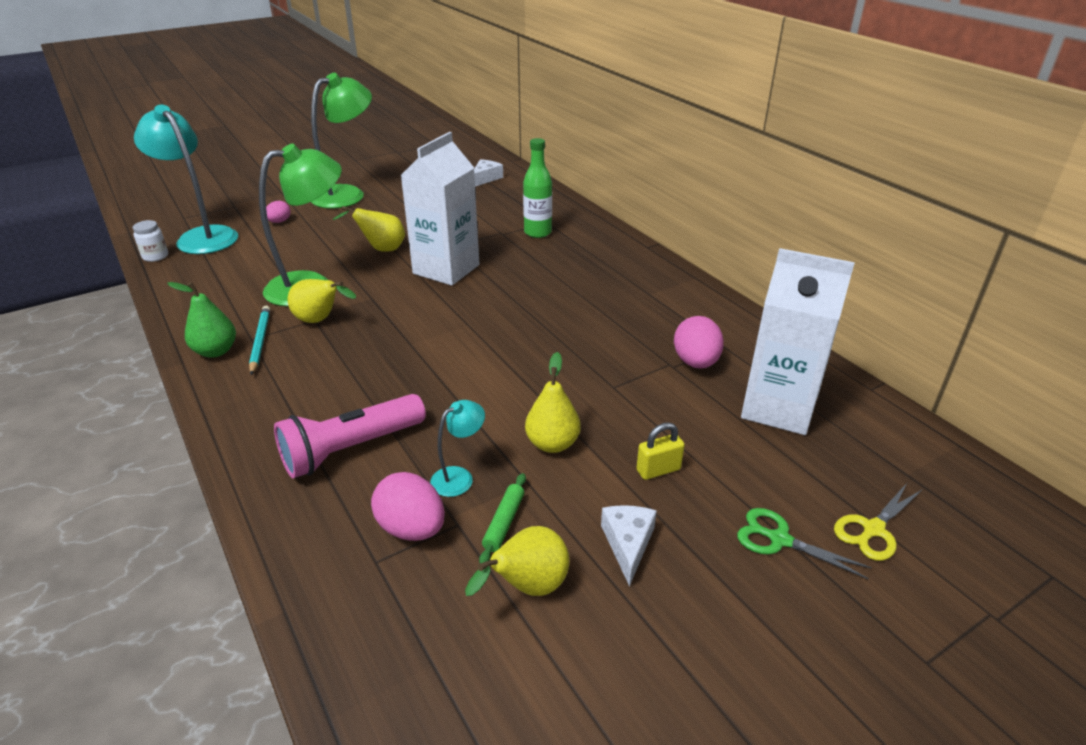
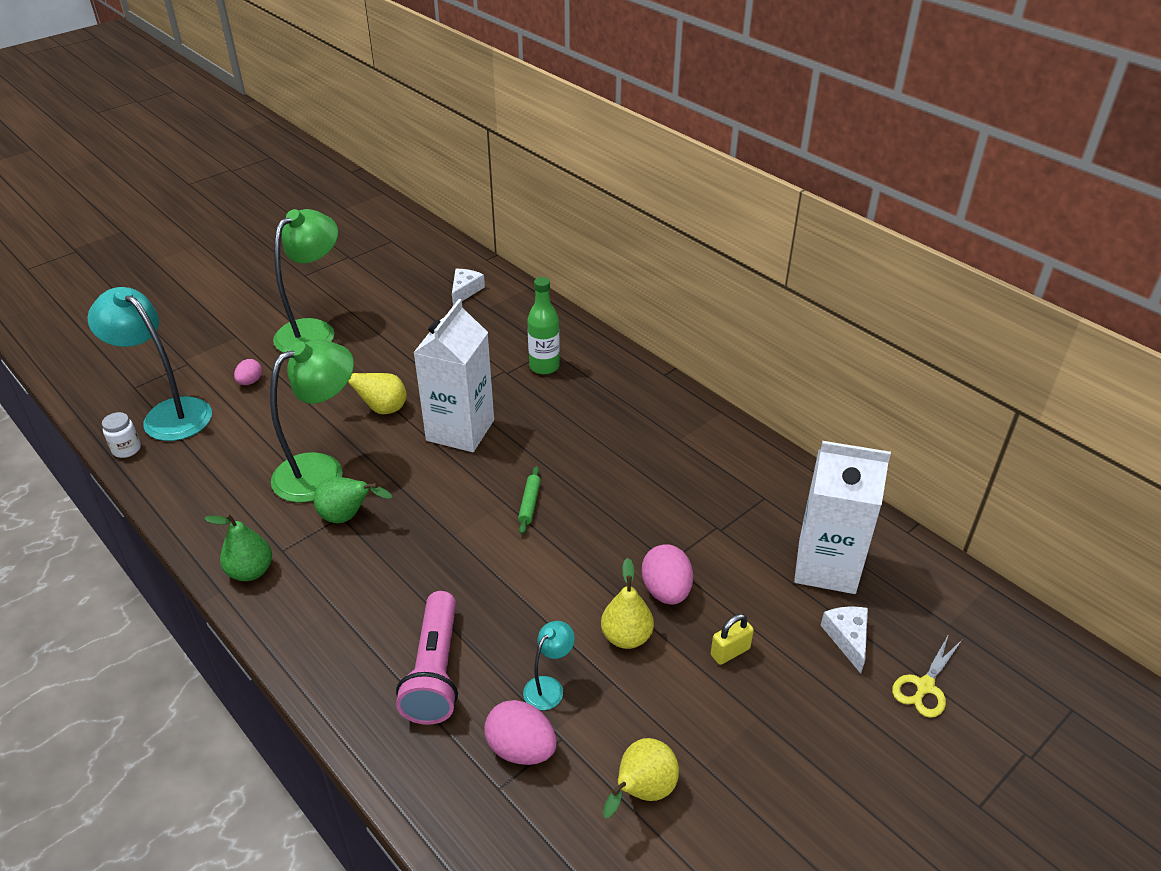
camera: 10 degrees left, 5 degrees up
turquoise pencil [249,306,270,375] -> none
pink flashlight [274,394,426,478] -> pink flashlight turned 45 degrees counterclockwise [396,591,458,725]
yellow pear [288,279,356,323] -> green pear [314,477,392,523]
green rolling pin [479,473,526,563] -> green rolling pin moved to [518,466,541,534]
white cheese [601,505,657,587] -> white cheese moved to [821,606,868,673]
pink egg [674,316,724,368] -> pink egg moved to [642,544,693,605]
green scissors [737,508,872,580] -> none

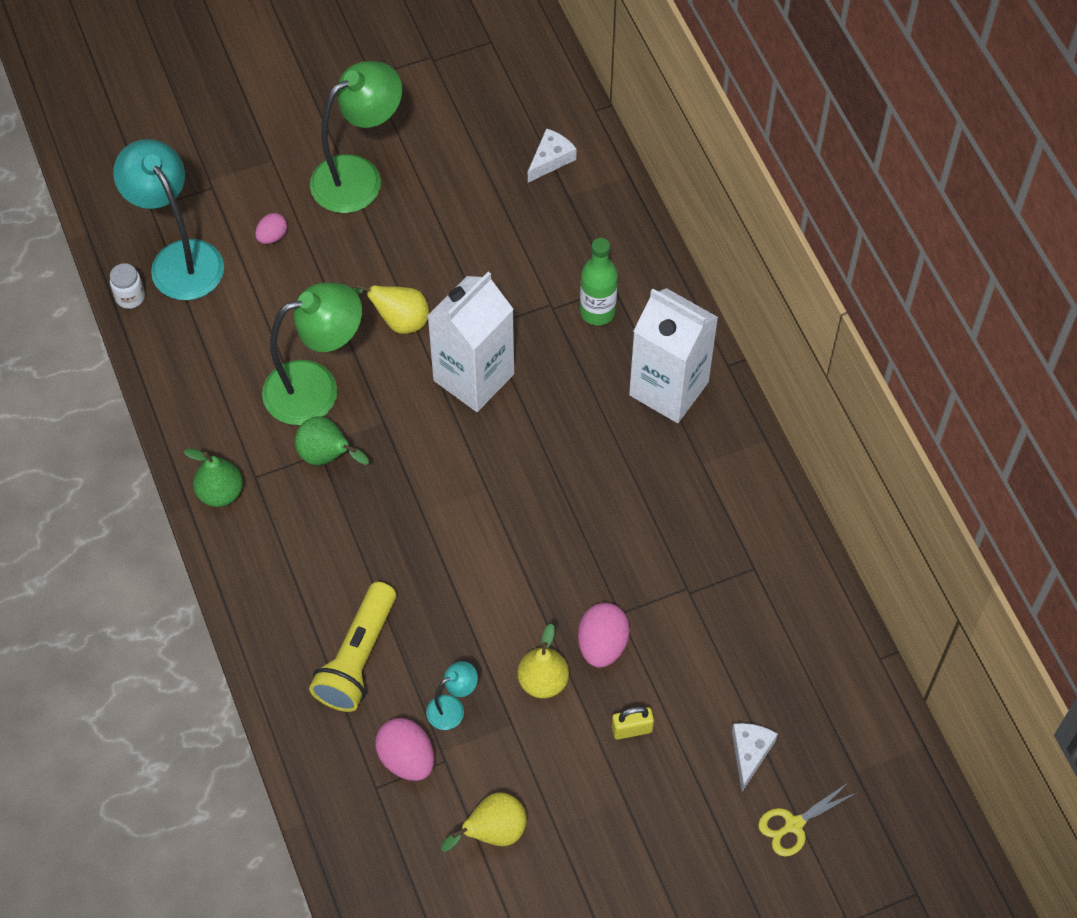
camera: 20 degrees right, 20 degrees up
pink flashlight [396,591,458,725] -> yellow flashlight [309,582,396,712]
green rolling pin [518,466,541,534] -> none
white carton [794,441,891,594] -> white carton moved to [629,288,718,423]

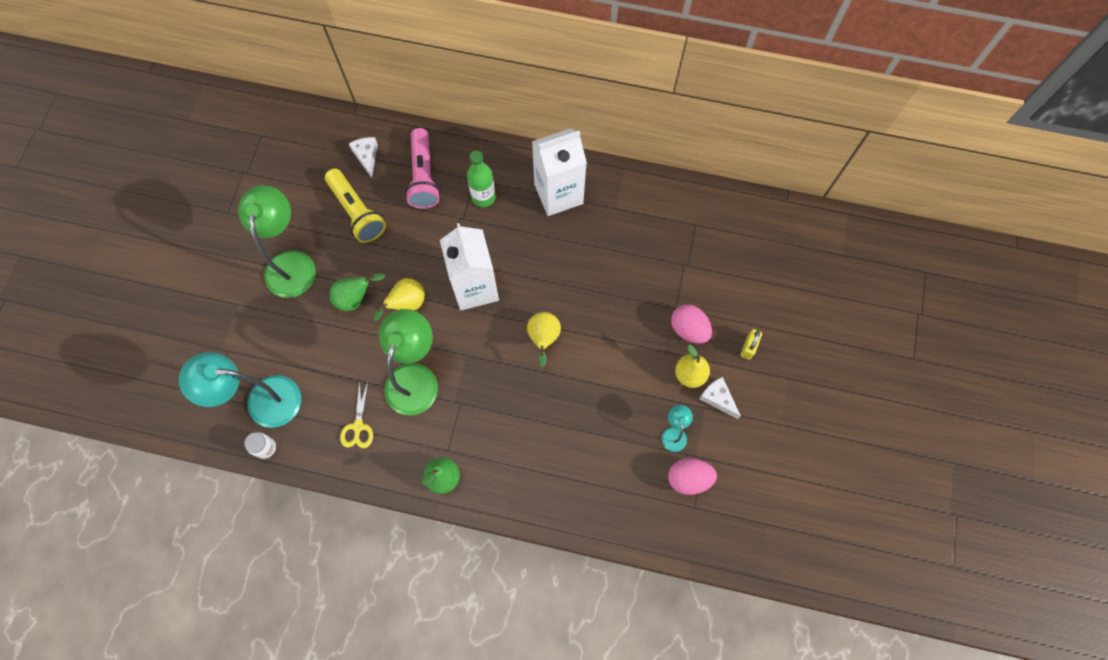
camera: 55 degrees left, 10 degrees up
pink egg [255,213,287,244] -> none
green pear [295,416,369,465] -> green pear moved to [329,273,385,311]
yellow flashlight [309,582,396,712] -> yellow flashlight moved to [325,168,386,243]
yellow pear [441,792,527,852] -> yellow pear moved to [527,312,561,367]
white cheese [732,723,778,792] -> white cheese moved to [699,377,741,419]
yellow scissors [758,782,858,856] -> yellow scissors moved to [340,380,373,448]
none -> pink flashlight [405,128,440,209]

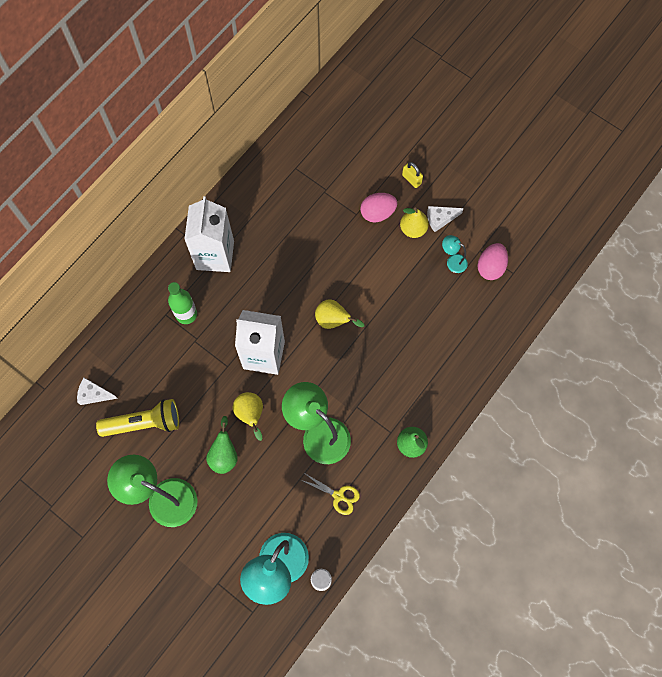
camera: 65 degrees left, 0 degrees up
pink flashlight [405,128,440,209] -> none

